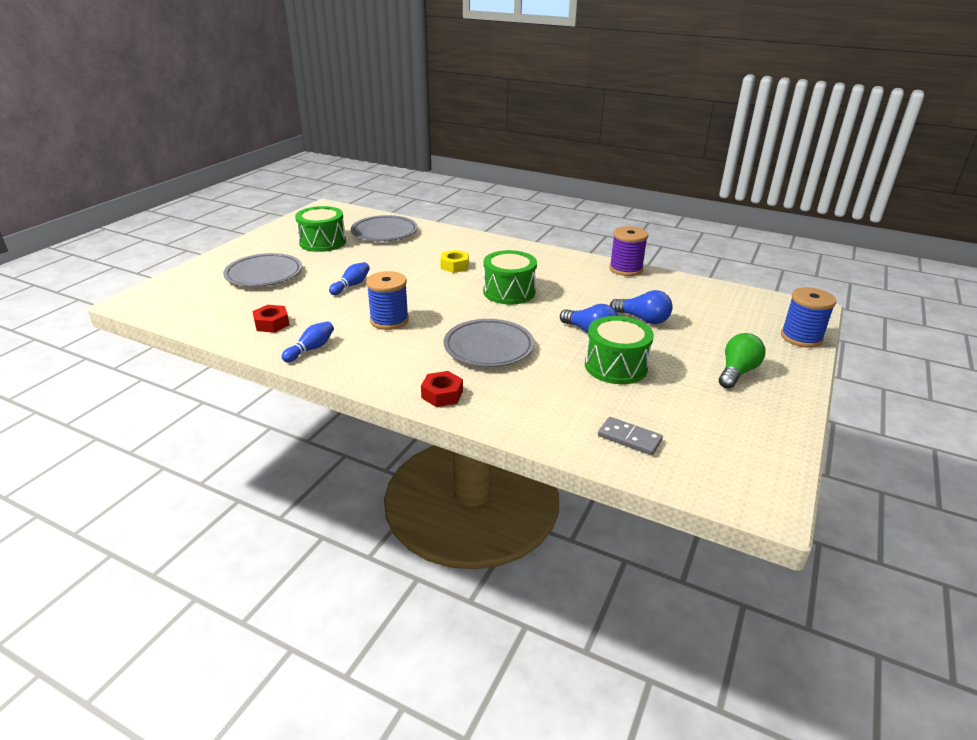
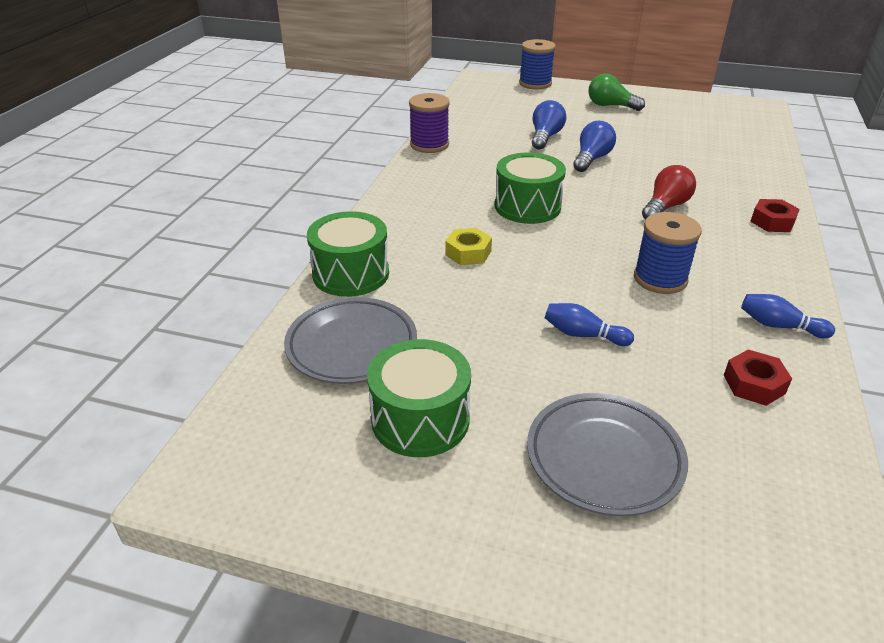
camera: 100 degrees left, 5 degrees up
grey plate [444,319,534,367] -> red light bulb [642,165,696,219]
green drum [585,316,654,384] -> green drum moved to [307,211,389,297]
grey domino [598,417,663,455] -> none

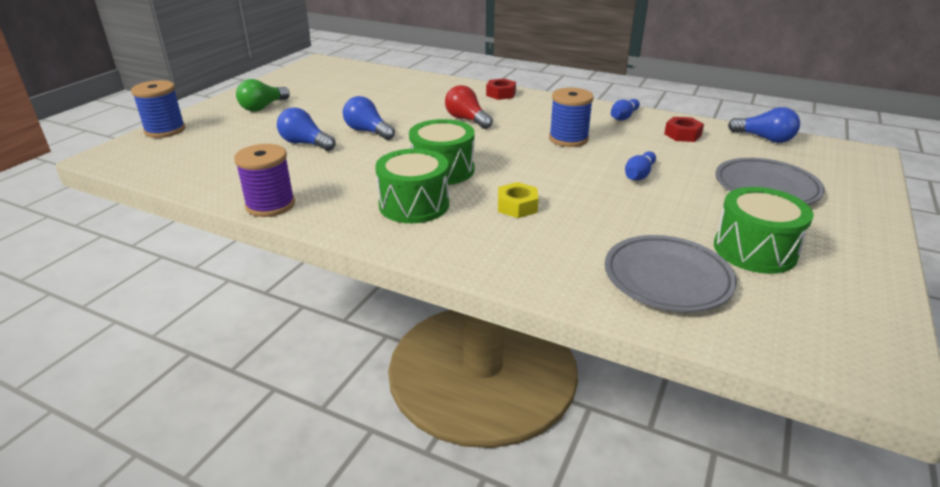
camera: 80 degrees left, 5 degrees down
green drum [307,211,389,297] -> green drum moved to [375,149,449,223]
none -> blue light bulb [728,107,800,143]

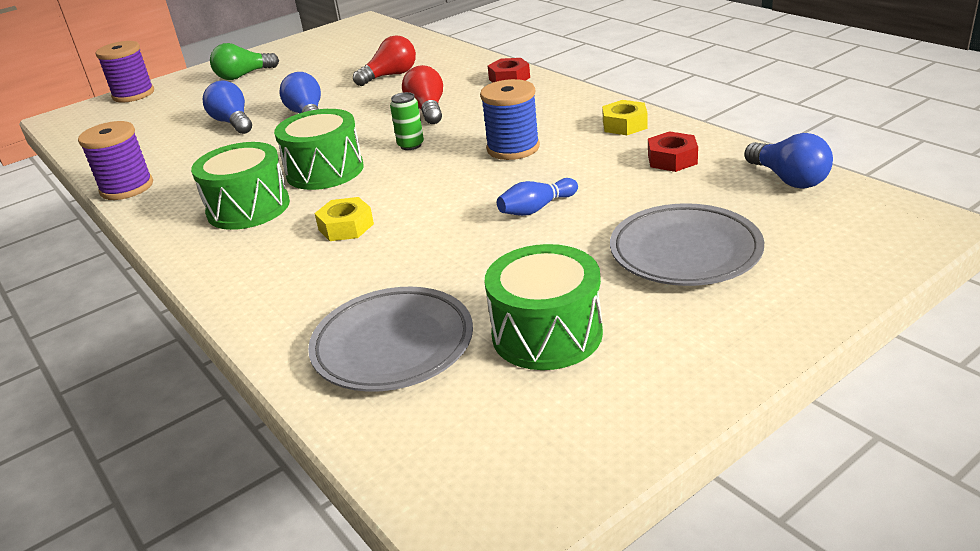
camera: 30 degrees right, 0 degrees up
blue spool [131,80,185,138] -> purple spool [96,41,154,102]
blue bowling pin [611,99,640,120] -> yellow nut [602,100,647,135]
none -> red light bulb [353,35,416,86]
none -> green can [390,92,424,150]

